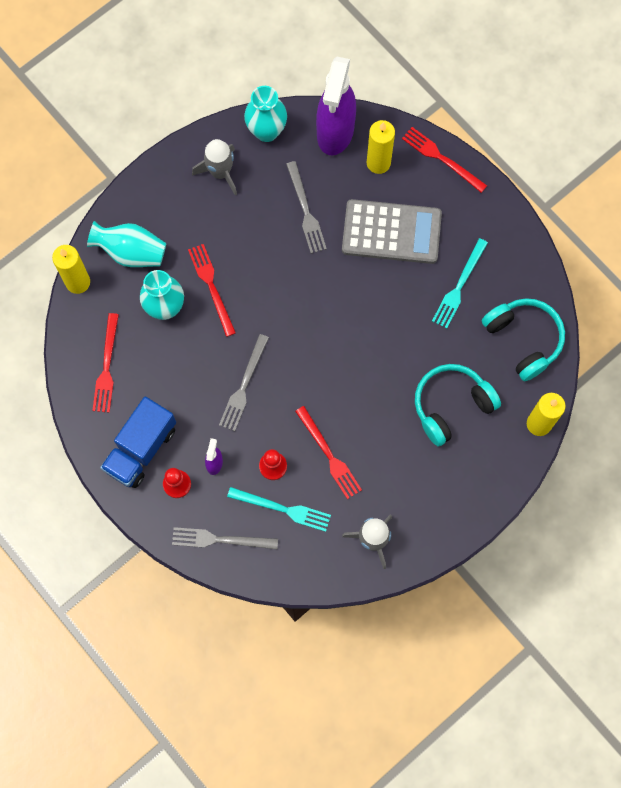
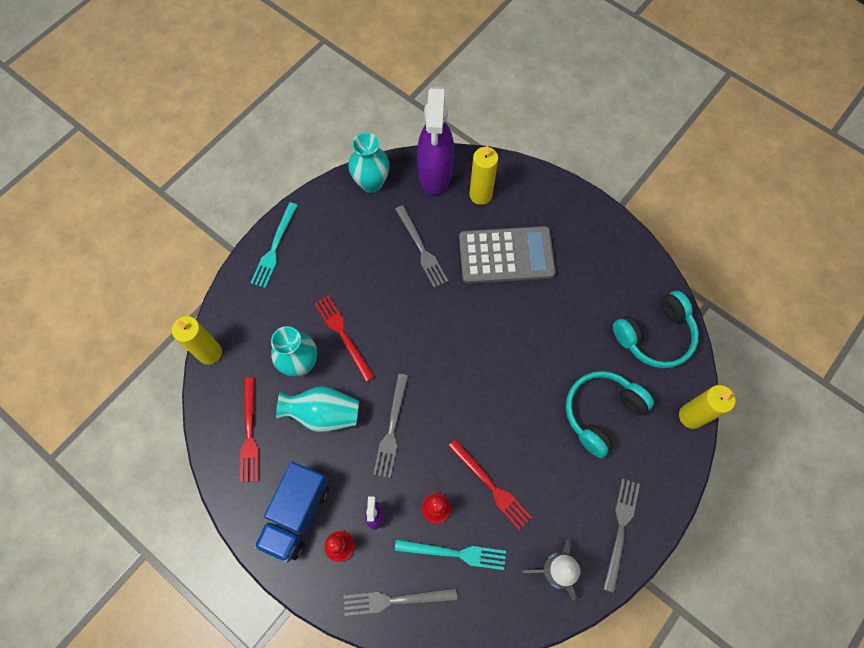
camera: 10 degrees left, 5 degrees down
turquoise vase [87,221,166,267] -> turquoise vase moved to [276,386,359,432]
grey rocket [192,139,237,196] -> none
red fork [402,127,487,193] -> none
turquoise fork [432,238,488,329] -> turquoise fork moved to [251,202,298,288]
turquoise headphones [482,298,565,381] -> turquoise headphones turned 105 degrees clockwise [613,291,699,368]
none -> grey fork [603,479,640,593]

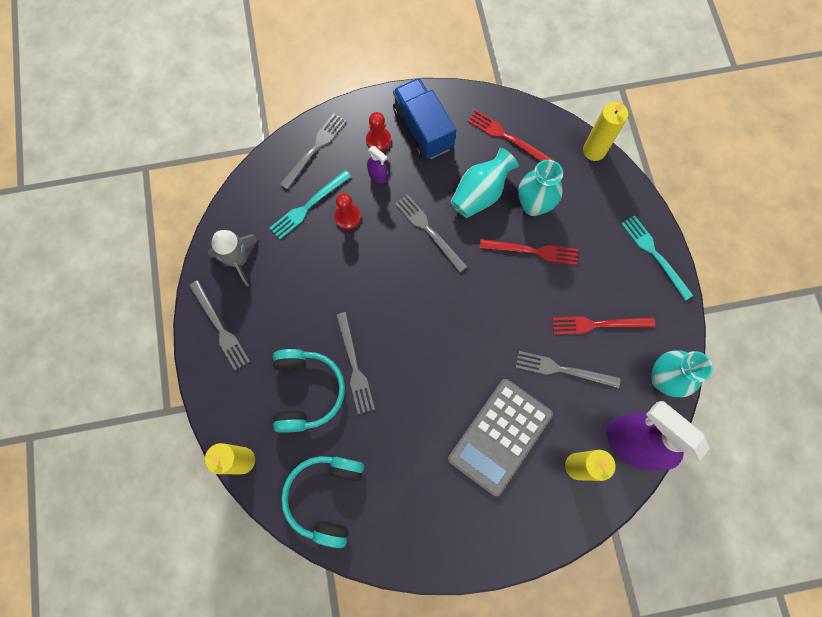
camera: 130 degrees right, 5 degrees up
red fork [448,439,532,530] -> red fork moved to [552,317,655,335]
none -> grey fork [336,312,375,414]

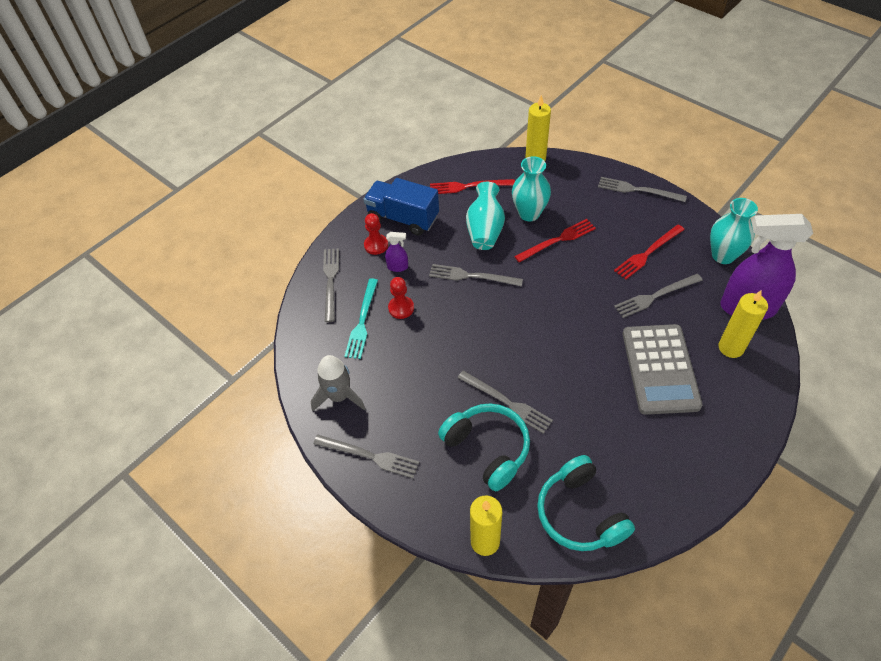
camera: 35 degrees left, 20 degrees down
turquoise fork [622,215,693,301] -> grey fork [598,177,687,202]

